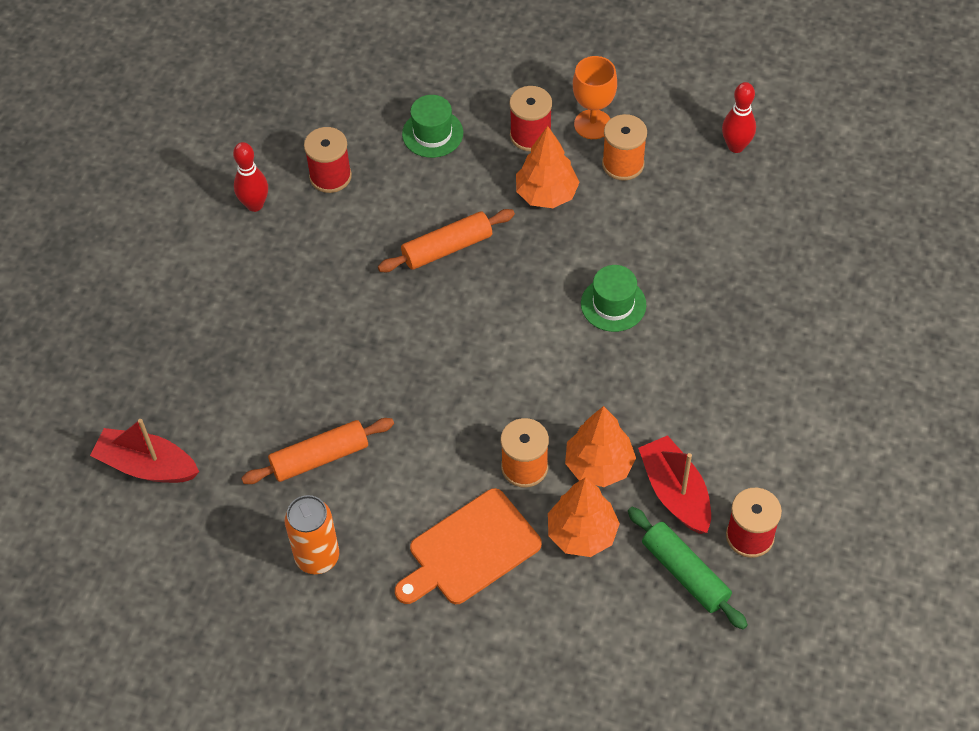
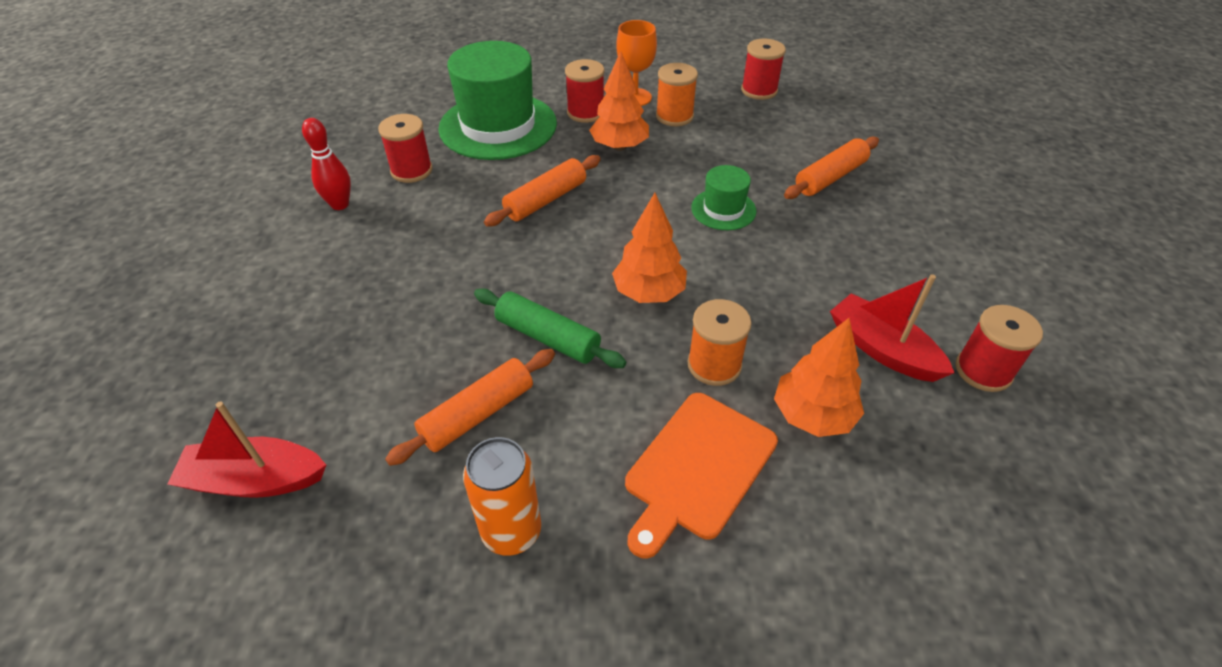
camera: 20 degrees left, 10 degrees down
green hat [402,95,463,158] -> green hat [438,41,557,160], size x2.07
orange tree [565,406,636,487] -> orange tree moved to [612,193,687,303]
green rolling pin [628,507,748,630] -> green rolling pin moved to [474,289,626,368]
red bowling pin [722,82,756,153] -> red spool [741,38,786,100]
none -> orange rolling pin [784,136,879,199]

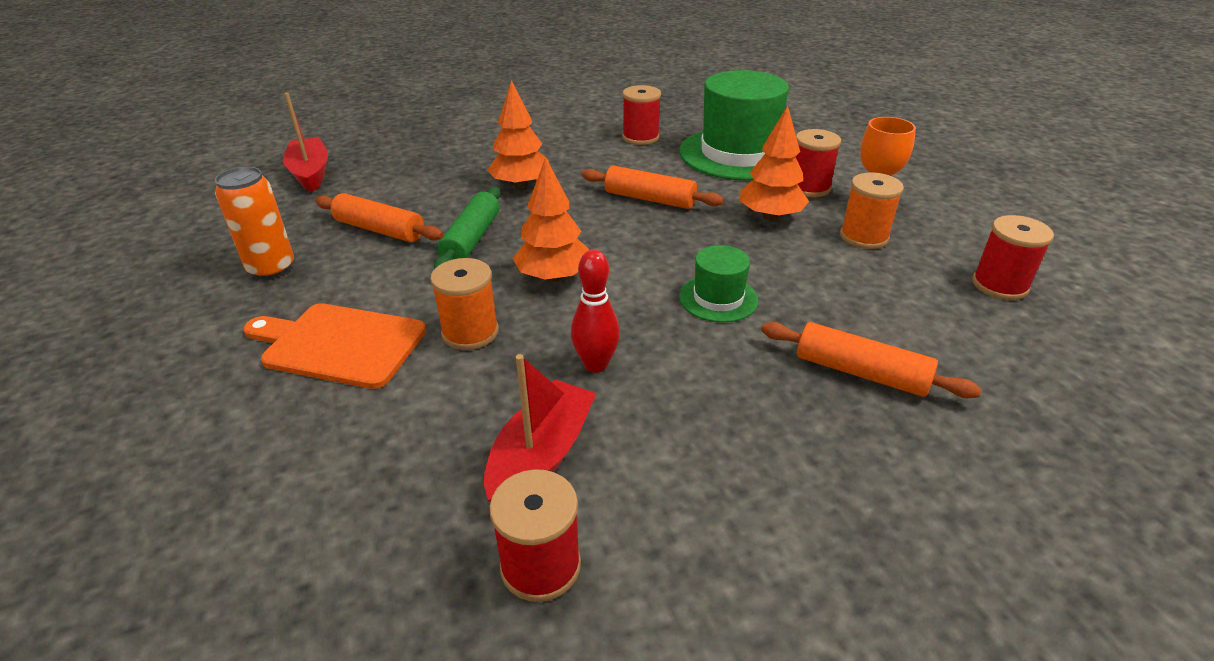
camera: 70 degrees right, 10 degrees down
red bowling pin [302,118,351,210] -> red bowling pin moved to [571,250,620,373]
orange tree [774,318,864,437] -> orange tree moved to [487,80,549,189]

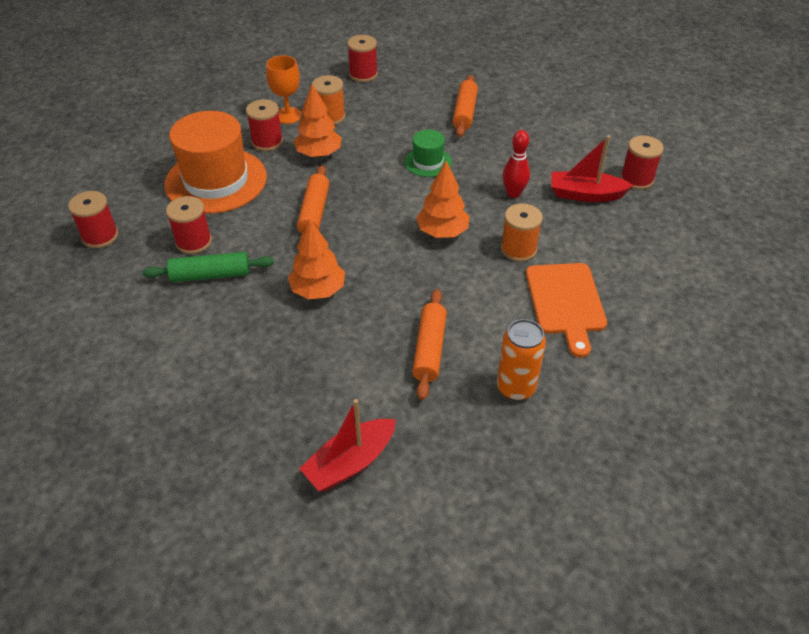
camera: 110 degrees left, 10 degrees up
green rolling pin [434,187,501,269] -> green rolling pin moved to [142,252,274,282]
green hat [679,70,789,180] -> orange hat [165,111,267,214]
none -> red spool [68,191,118,248]

